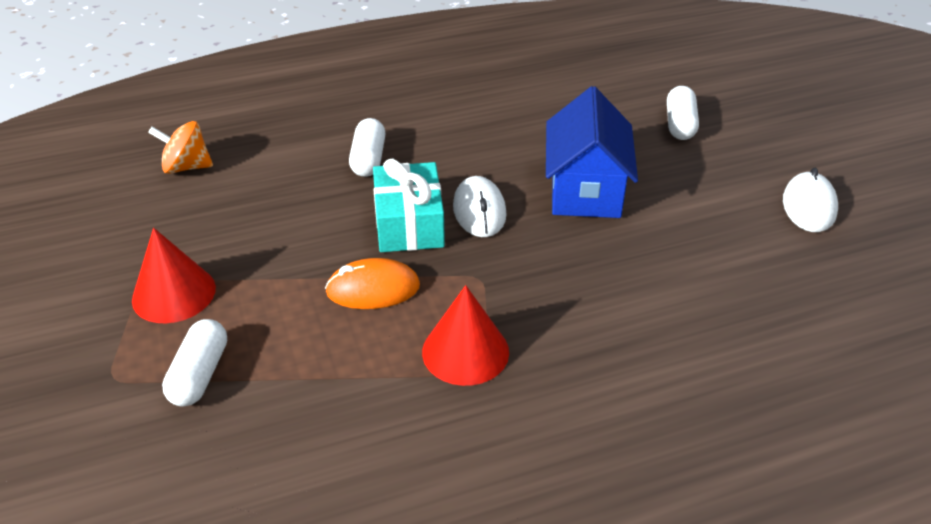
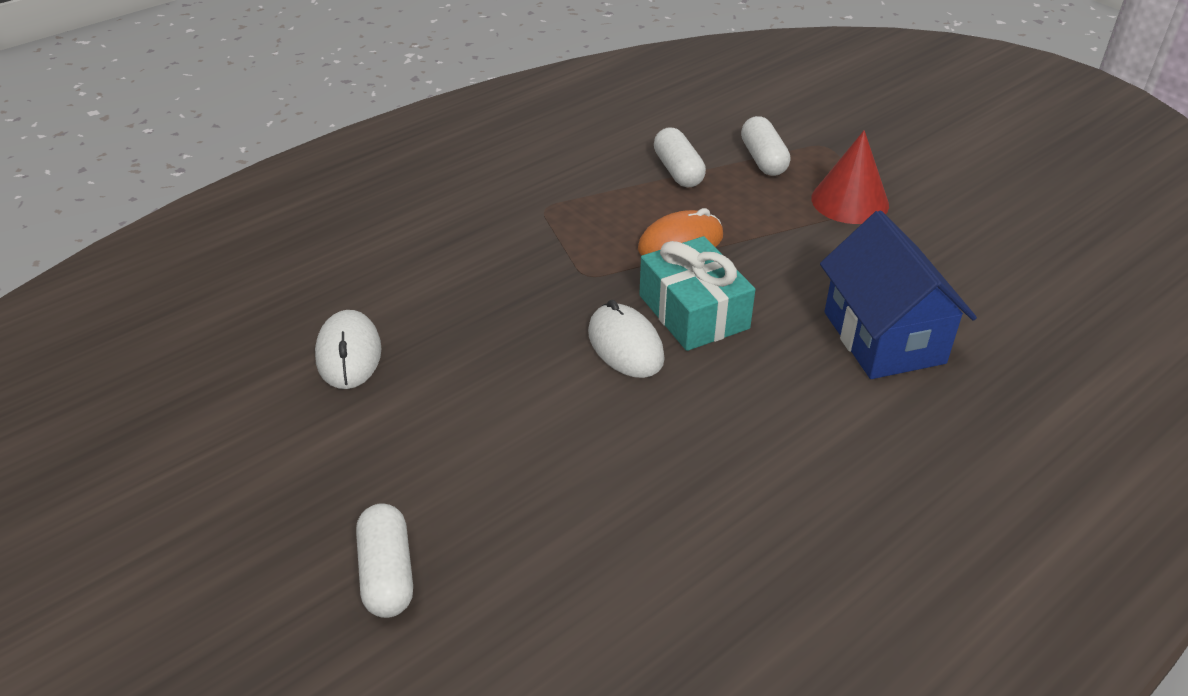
camera: 160 degrees right, 0 degrees up
orange spinning top [148,121,213,174] -> none
white capsule [349,118,385,177] -> white capsule moved to [654,128,706,187]
red cone [422,285,509,386] -> none
blue house [546,86,638,218] -> blue house moved to [820,210,977,379]
white mouse [783,168,838,232] -> white mouse moved to [315,310,382,389]

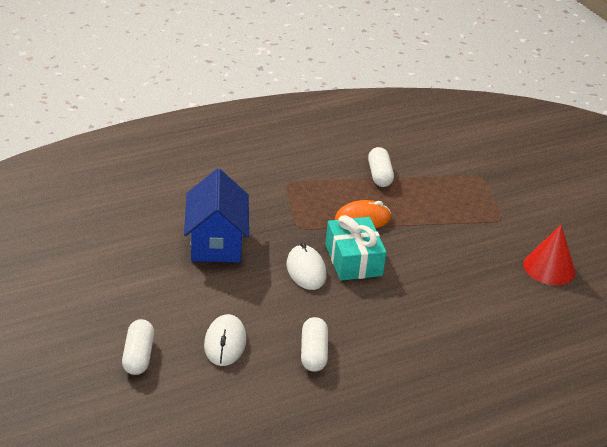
camera: 10 degrees right, 5 degrees down
white mouse [315,310,382,389] -> white mouse moved to [204,314,246,366]
white capsule [741,116,790,176] -> white capsule moved to [301,317,328,372]
red cone [811,130,889,224] -> red cone moved to [523,225,575,285]
blue house [820,210,977,379] -> blue house moved to [184,169,249,262]

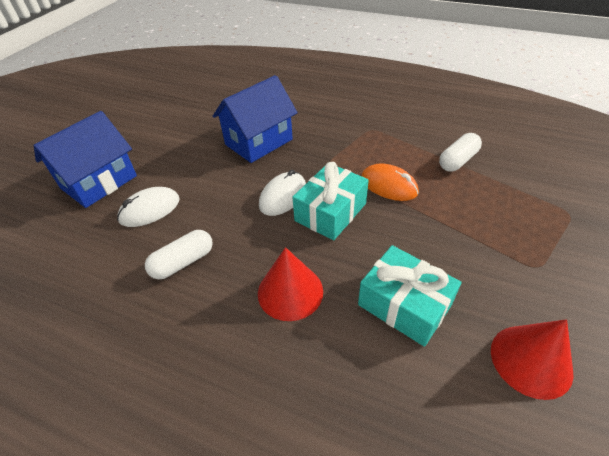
camera: 55 degrees right, 10 degrees up
white capsule [122,319,154,375] -> blue house [34,111,137,208]
none -> red cone [258,247,323,321]
none -> turquoise gift [358,245,461,347]

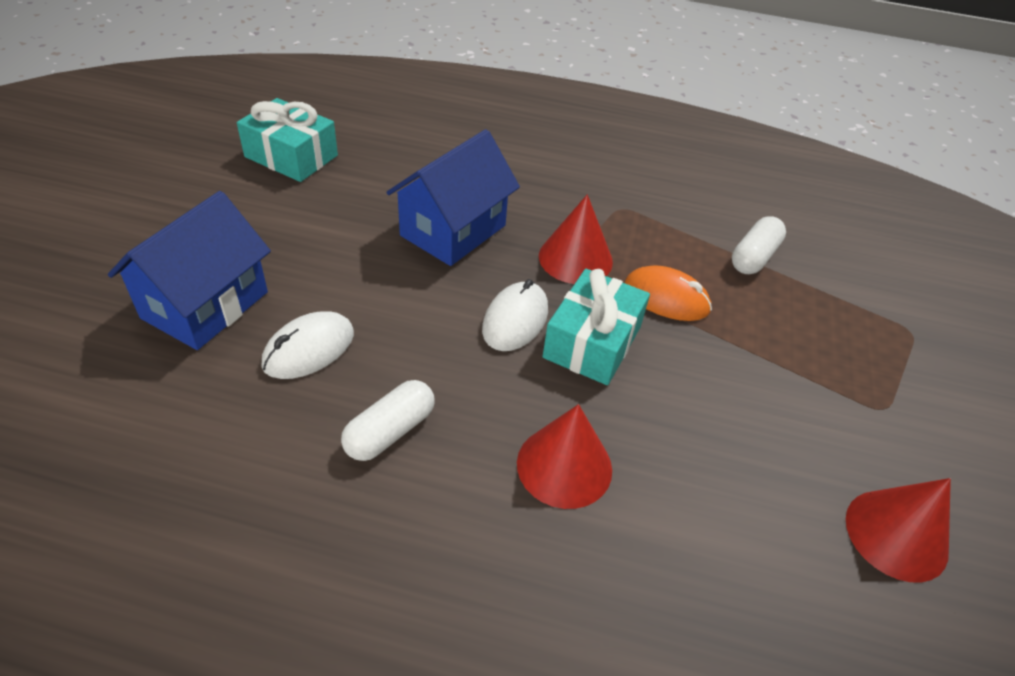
camera: 15 degrees left, 0 degrees up
turquoise gift [358,245,461,347] -> turquoise gift moved to [237,98,338,182]
none -> red cone [539,194,613,284]

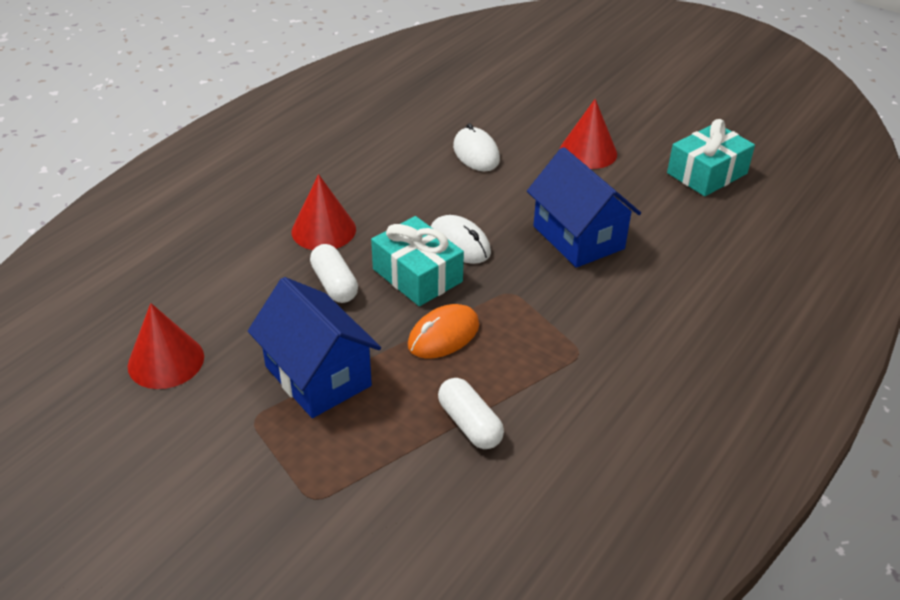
camera: 115 degrees right, 5 degrees down
blue house [108,191,271,350] -> blue house moved to [248,277,381,418]
white capsule [341,380,435,461] -> white capsule moved to [310,244,358,303]
red cone [539,194,613,284] -> red cone moved to [560,99,617,169]

